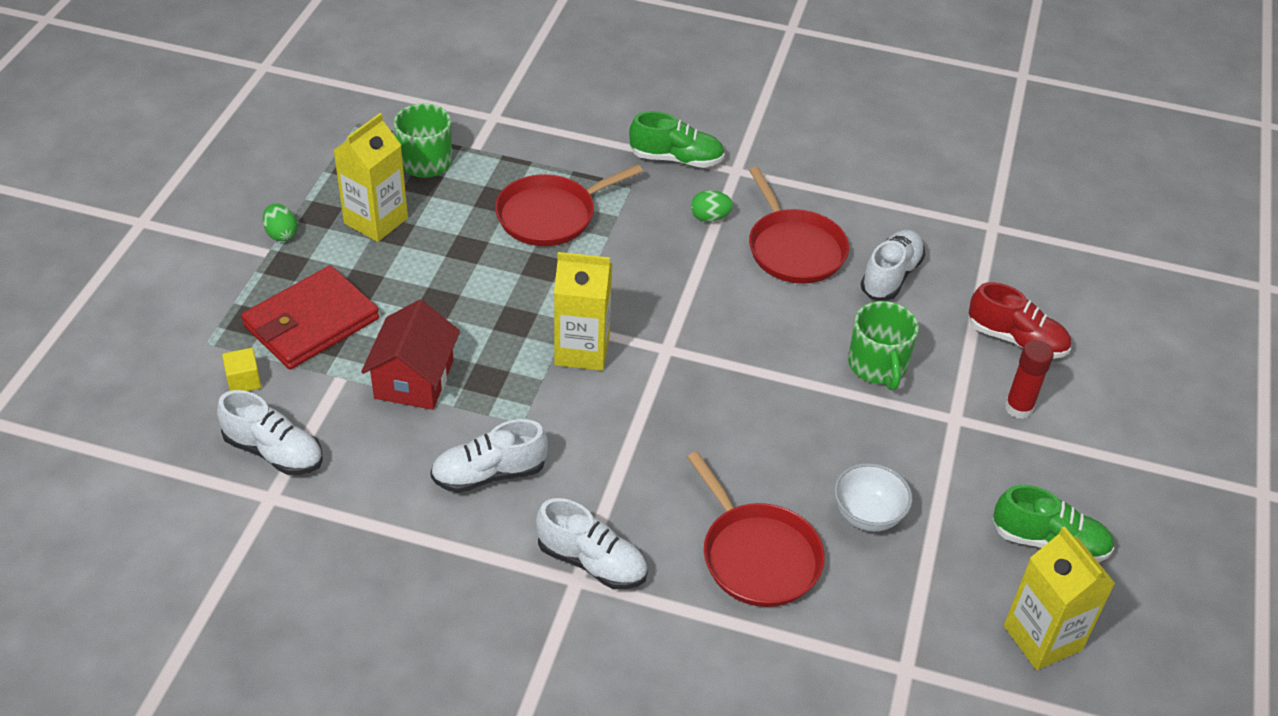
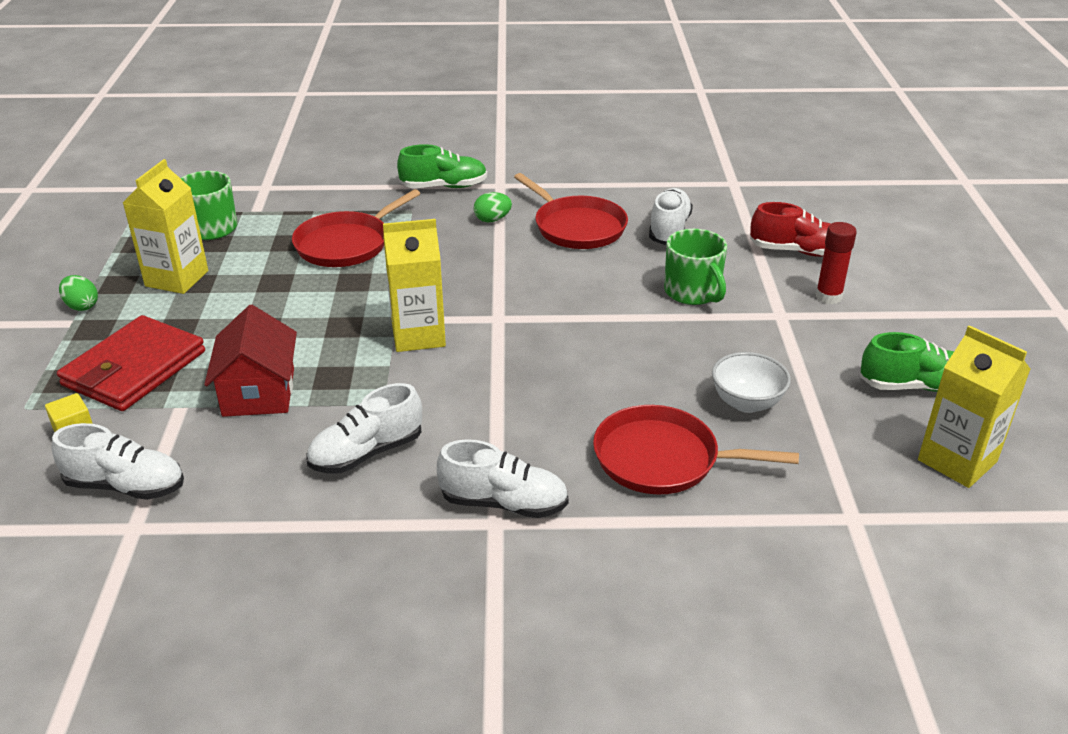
camera: 15 degrees left, 10 degrees down
red pan [687,452,825,607] -> red pan turned 150 degrees clockwise [593,405,799,495]

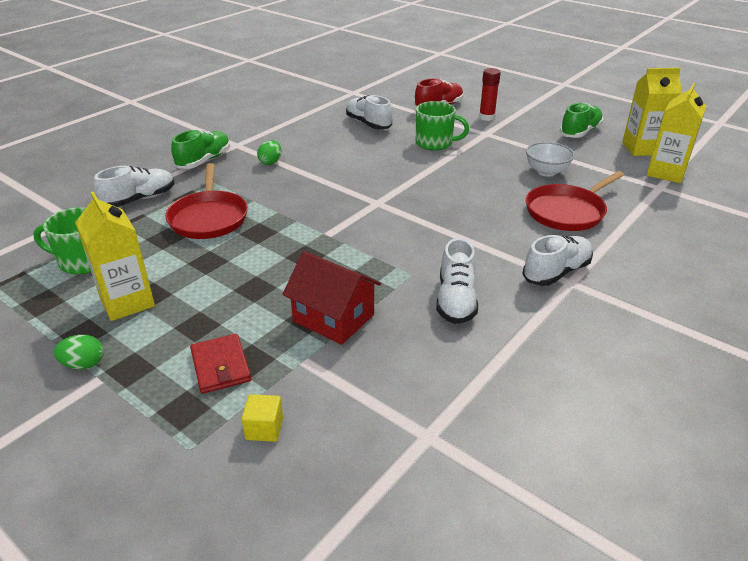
camera: 50 degrees left, 0 degrees up
white shoe [51,423,184,500] -> white shoe moved to [93,166,174,207]
red wallet [57,315,205,411] -> red wallet [190,334,251,394], size x0.59
yellow carton [383,219,446,352] -> yellow carton moved to [647,83,706,183]
red pan [514,173,628,249] -> none

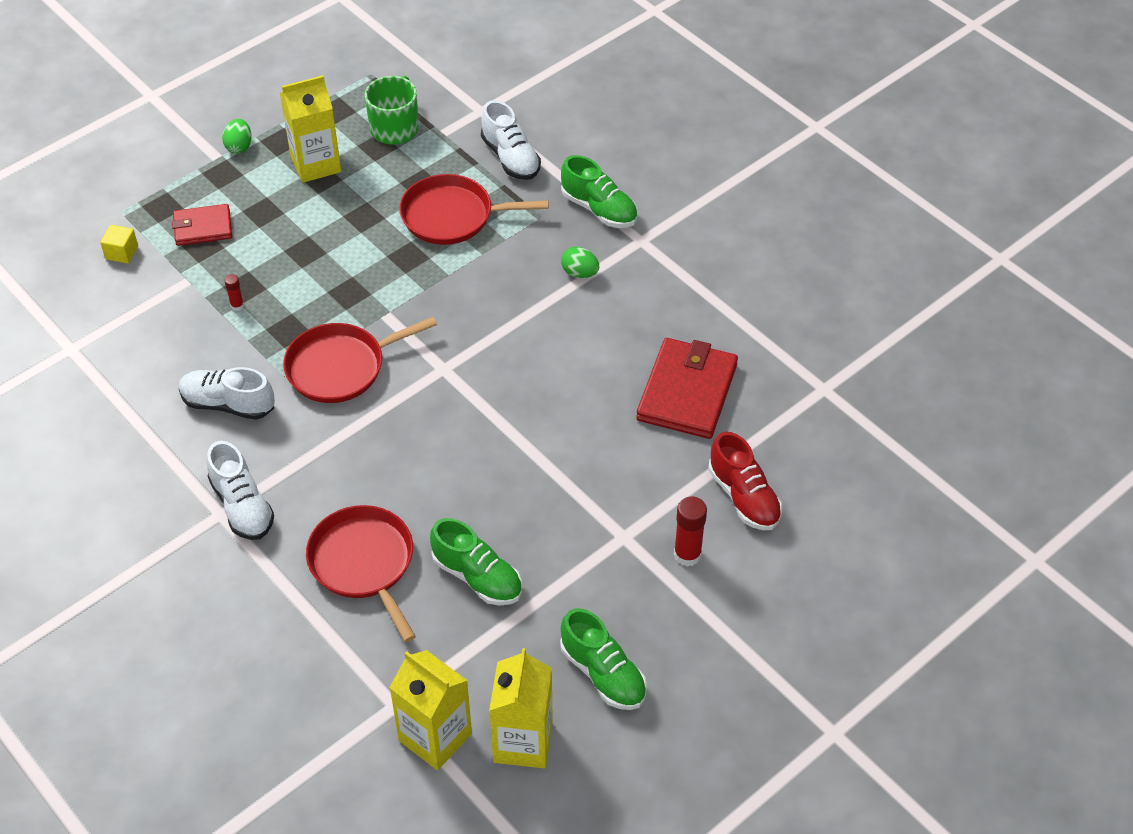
camera: 100 degrees right, 15 degrees up
red house [282,251,381,345] -> red glue stick [224,274,244,311]
white shoe [346,95,392,129] -> red wallet [636,338,738,439]
green mug [416,101,469,151] -> none
white bowl [526,142,575,177] -> green shoe [430,518,522,605]
none -> red pan [283,317,437,403]

